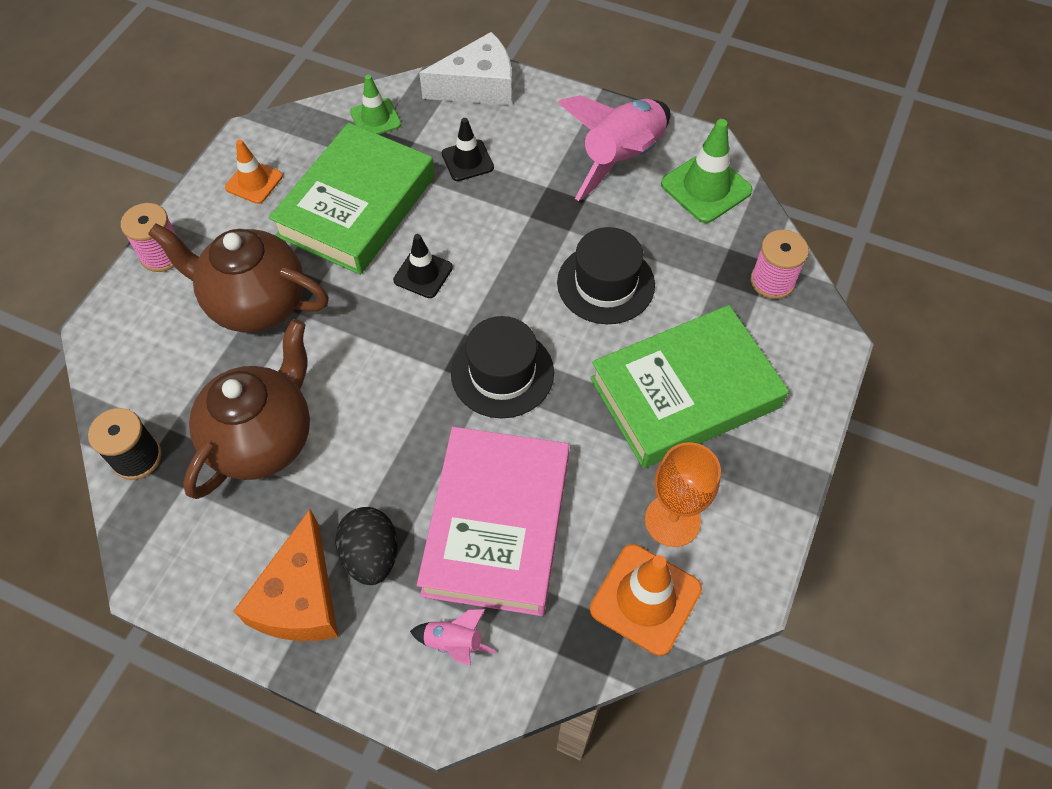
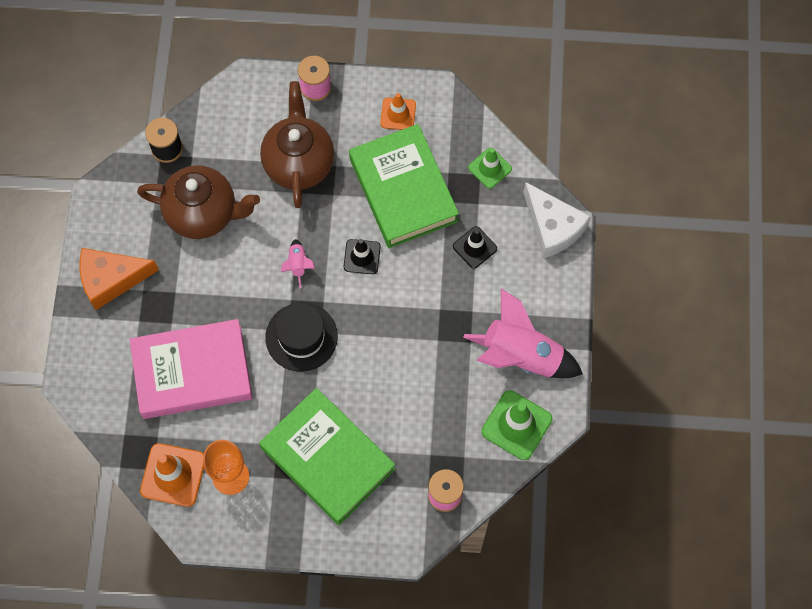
camera: 70 degrees right, 10 degrees up
green book [269,123,435,275] -> green book turned 60 degrees clockwise [349,124,459,248]
black egg [335,507,398,585] -> none
pink rocket [410,609,496,666] -> pink rocket moved to [281,239,315,289]
black hat [557,227,655,324] -> none

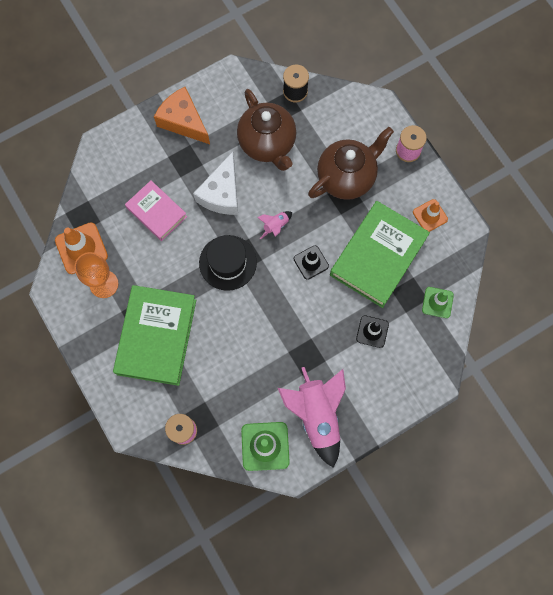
camera: 55 degrees right, 5 degrees up
pink book [129,319,253,419] -> pink book [125,180,187,241], size x0.59
white cheese [523,182,591,258] -> white cheese moved to [193,152,238,215]

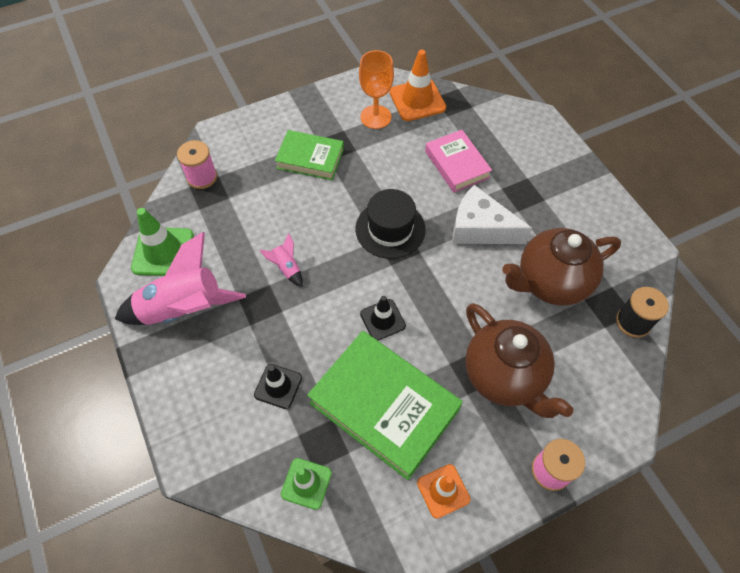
camera: 95 degrees right, 15 degrees down
green book [113,285,196,386] -> green book [275,130,344,180], size x0.59
pink book [125,180,187,241] -> pink book turned 75 degrees counterclockwise [425,130,492,193]
orange cheese [154,87,210,144] -> none
pink rocket [257,211,292,239] -> pink rocket moved to [259,233,303,287]

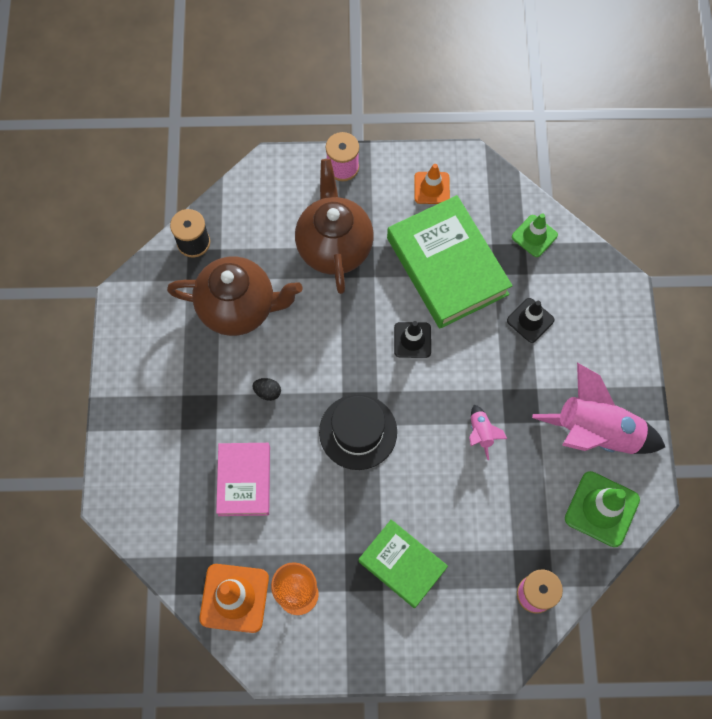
camera: 155 degrees left, 10 degrees up
white cheese [452,185,532,244] -> black egg [252,378,281,401]

